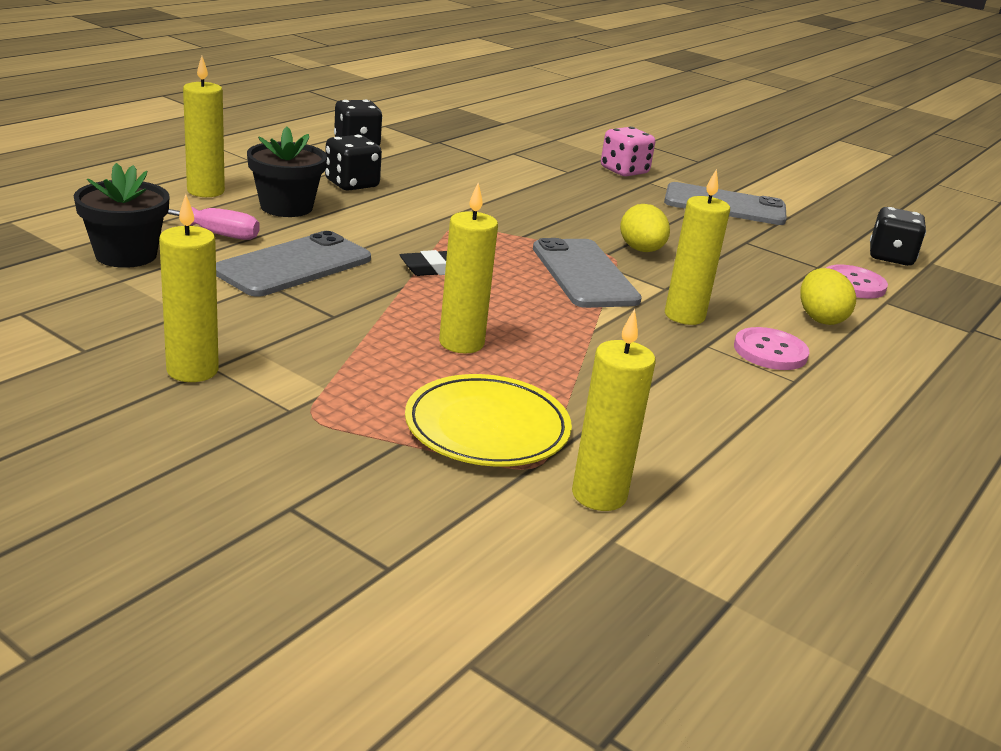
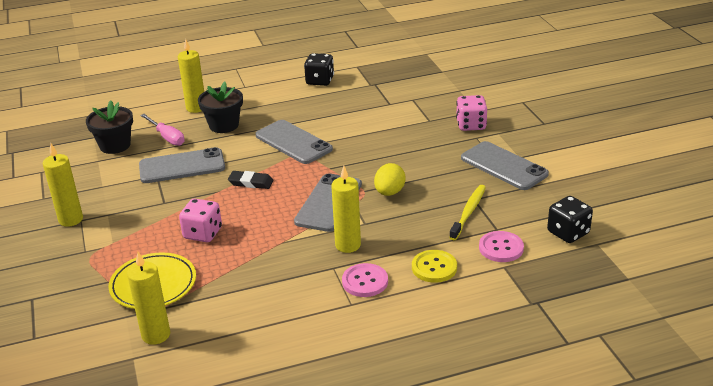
camera: 40 degrees right, 5 degrees up
black dice [325,135,382,191] -> none
yellow candle [439,183,498,353] -> pink dice [179,199,222,242]
yellow egg [800,268,856,325] -> yellow button [412,250,457,283]
none -> grey phone [255,120,333,164]
none -> yellow toothbrush [449,185,486,240]

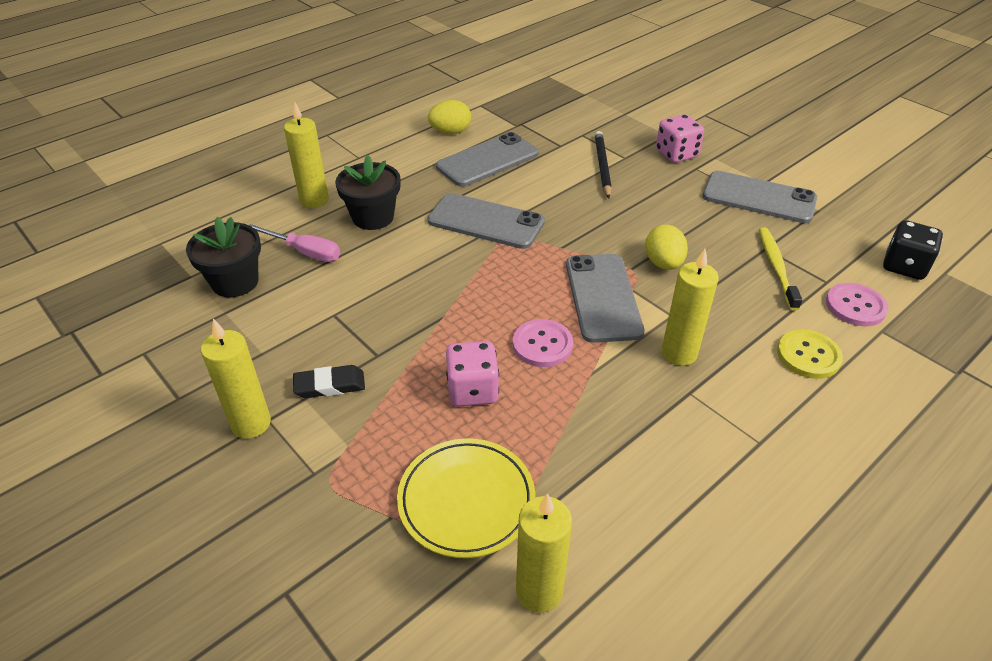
camera: 25 degrees left, 10 degrees up
grey phone [139,147,225,183] -> grey phone moved to [436,132,538,187]
black eraser [228,171,273,189] -> black eraser moved to [293,365,365,398]
black dice [304,53,334,86] -> yellow egg [428,100,471,134]
pink button [342,263,388,297] -> pink button moved to [513,319,573,367]
none -> black pencil [595,131,612,199]

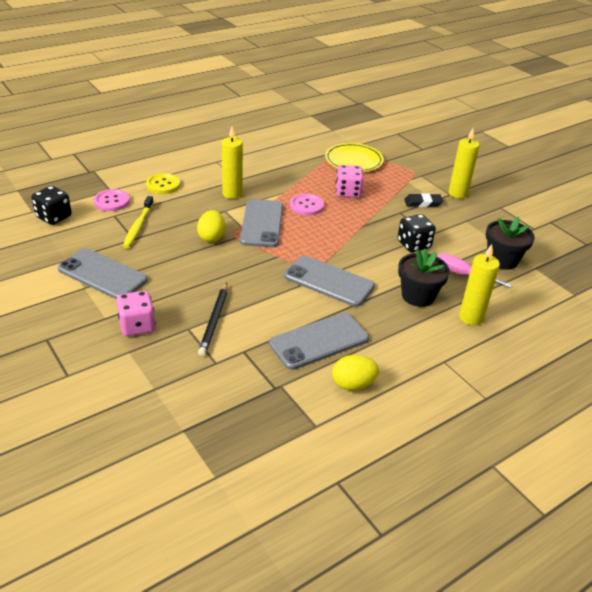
camera: 175 degrees left, 5 degrees down
yellow candle [516,493,572,613] -> none
none -> black dice [397,214,436,252]

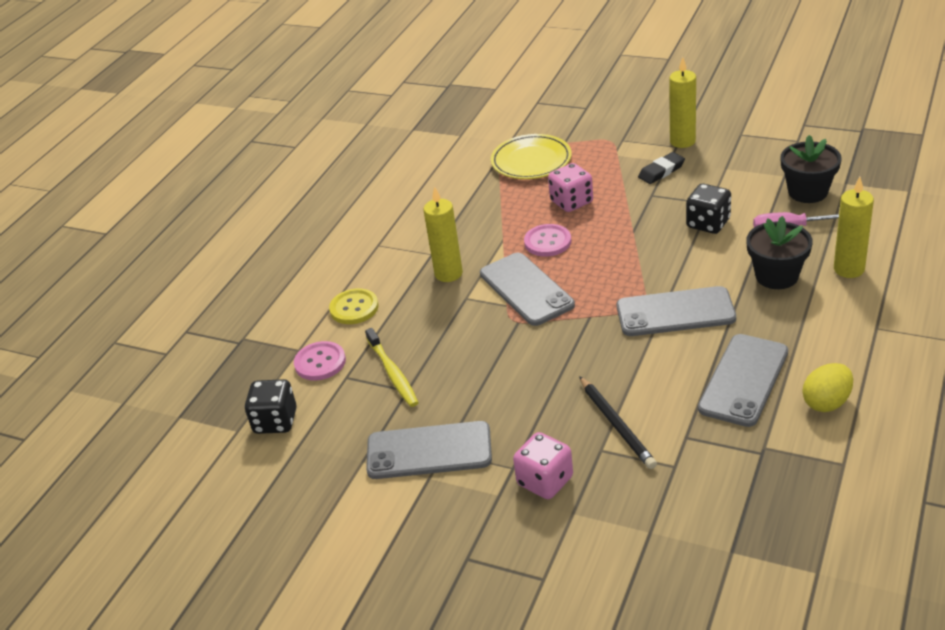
camera: 25 degrees left, 0 degrees up
yellow egg [197,210,225,242] -> none

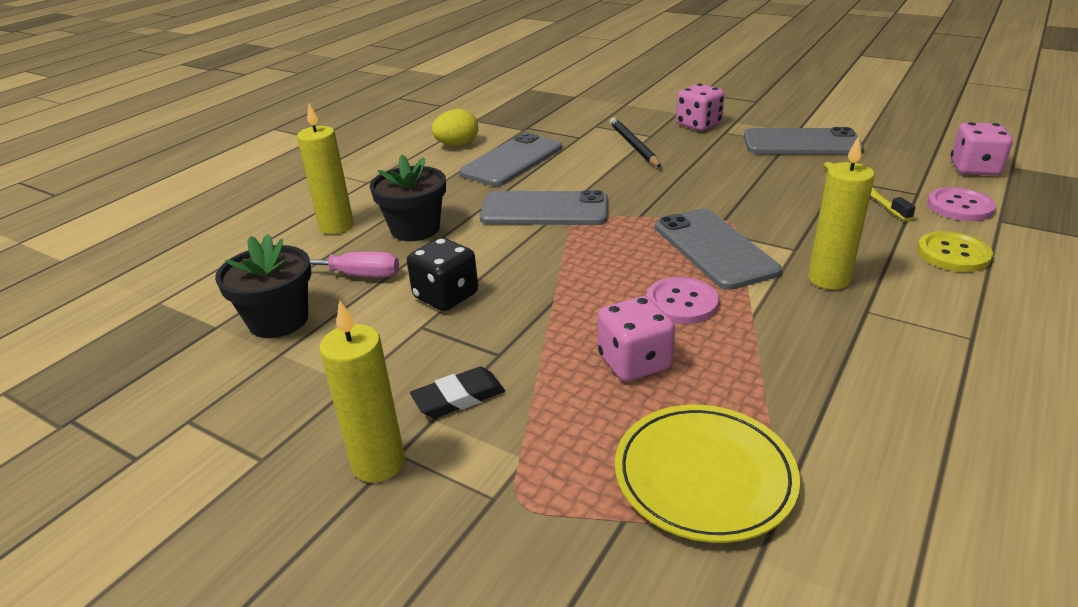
camera: 175 degrees left, 5 degrees down
black dice [245,379,297,434] -> pink dice [951,122,1013,175]

